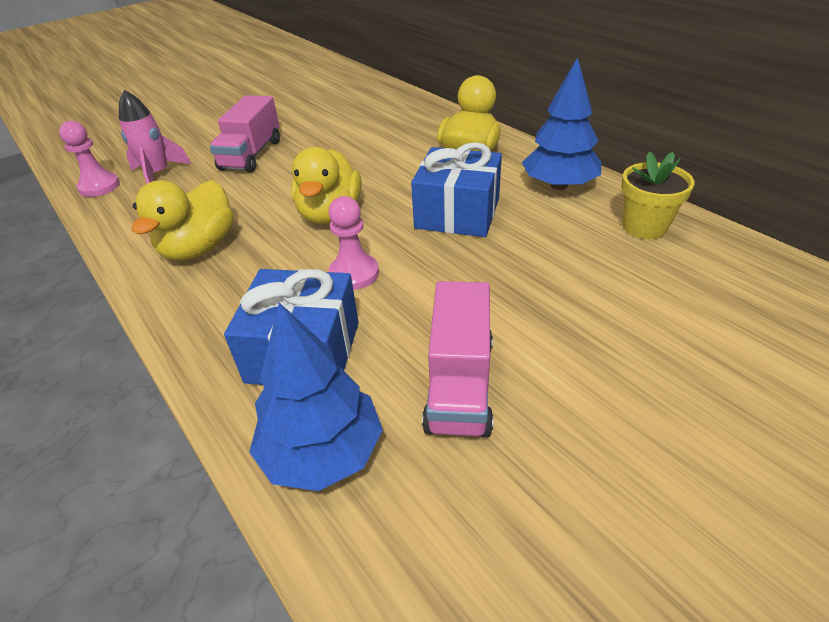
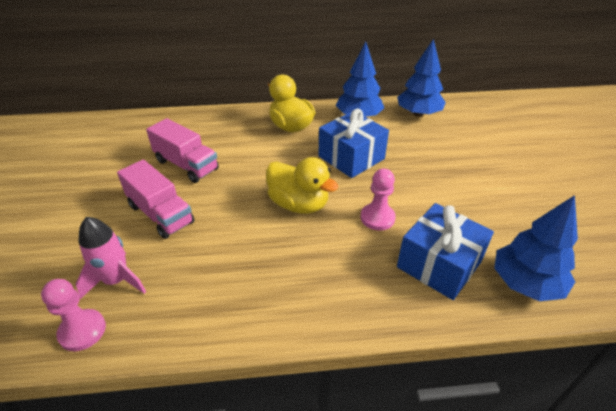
camera: 60 degrees left, 0 degrees up
yellow duck [132,180,234,261] -> none
pink truck [422,281,493,437] -> pink truck moved to [146,118,219,183]
yellow flower pot [621,152,695,239] -> blue tree [397,39,446,117]

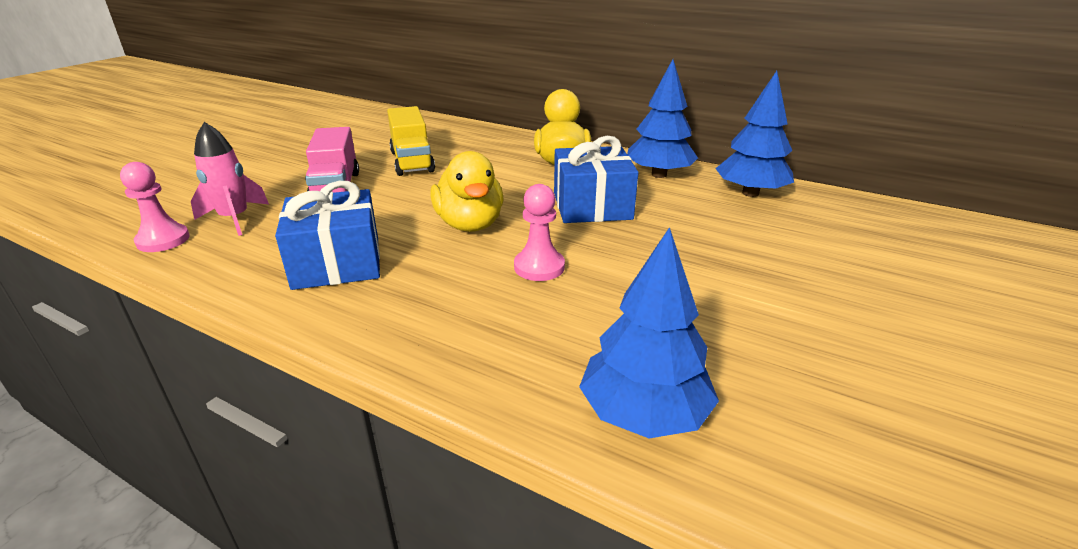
camera: 35 degrees right, 10 degrees down
pink truck [146,118,219,183] -> yellow truck [387,106,435,176]
blue gift [397,203,494,300] -> blue gift moved to [275,181,380,290]

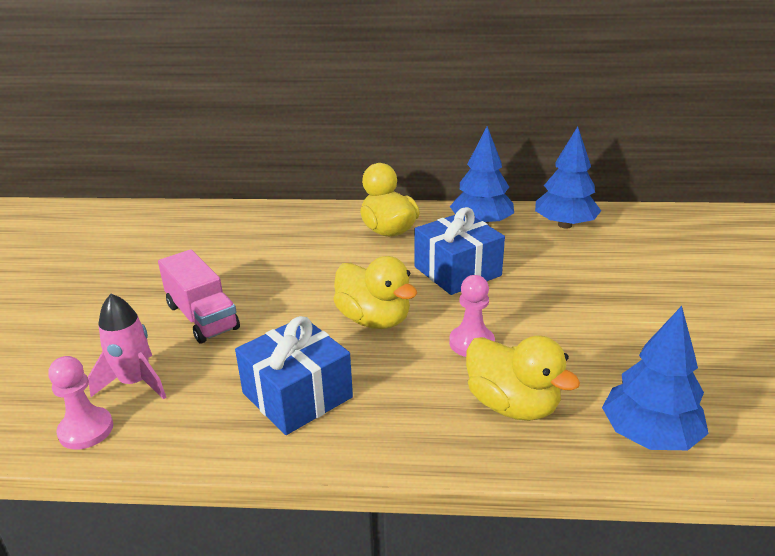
camera: 25 degrees left, 0 degrees up
yellow truck [387,106,435,176] -> none
none -> yellow duck [466,335,580,421]

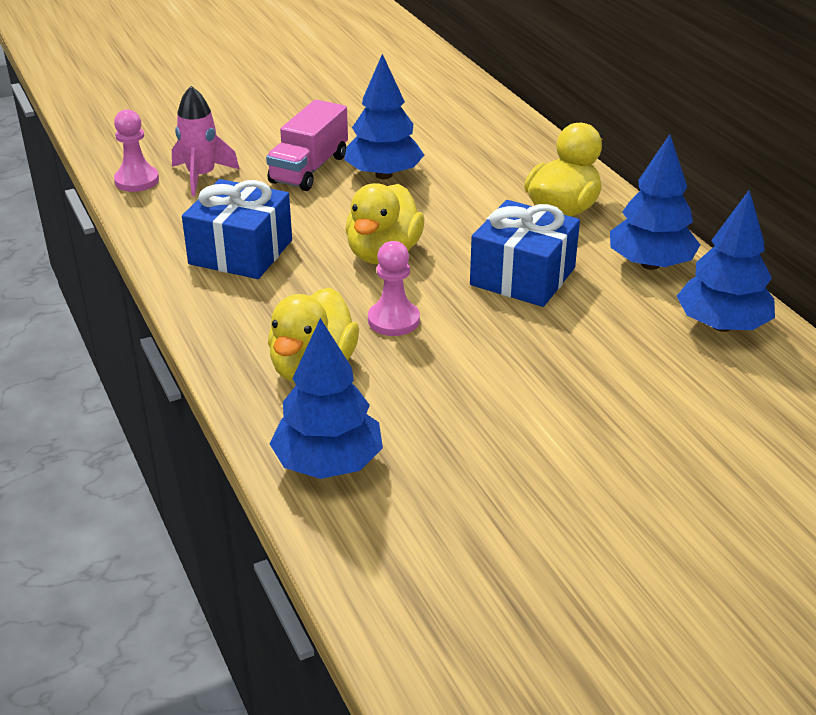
camera: 60 degrees right, 5 degrees up
none -> blue tree [344,54,424,179]

